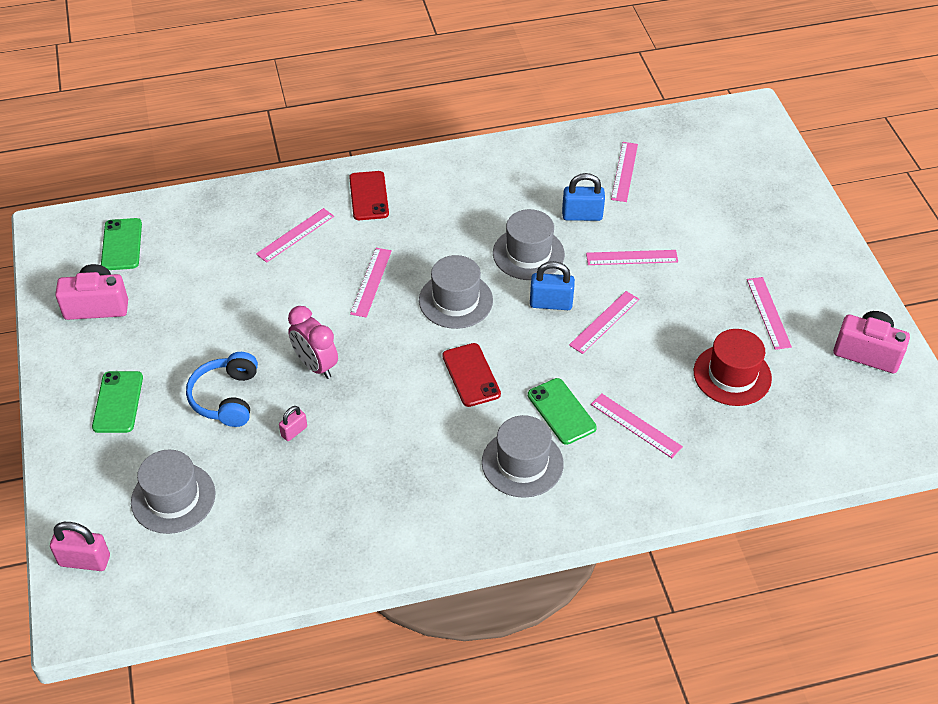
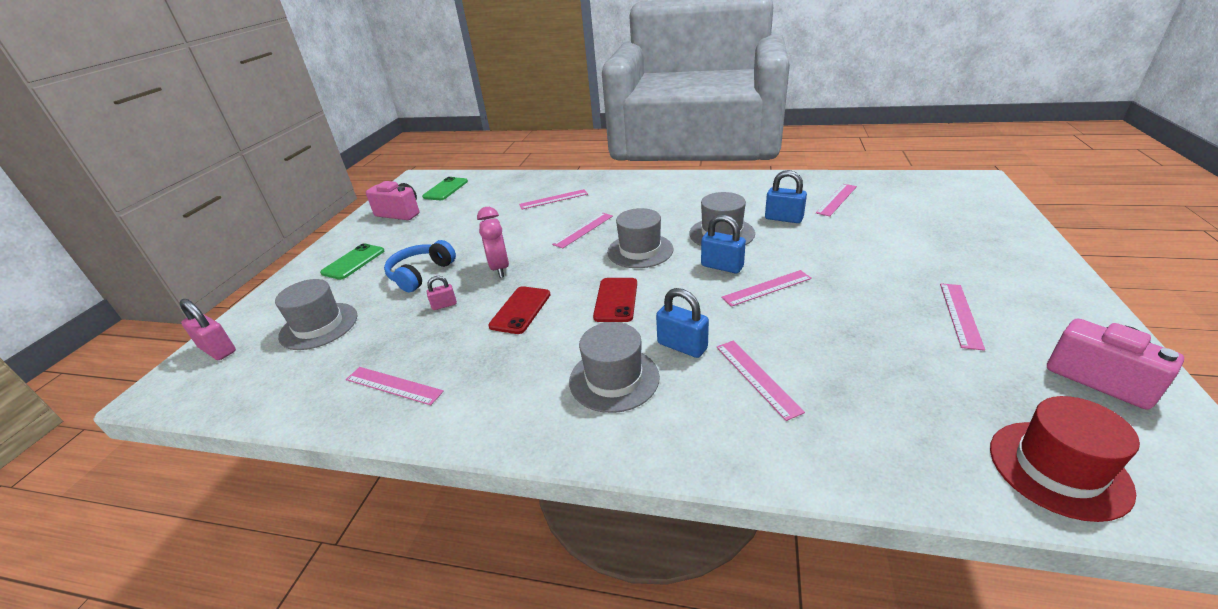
camera: 30 degrees right, 15 degrees down
red phone [349,171,389,220] -> red phone moved to [488,286,550,334]
green phone [528,378,597,445] -> blue padlock [656,288,709,358]
pink ruler [586,250,678,265] -> pink ruler moved to [346,367,444,405]
red hat [694,329,772,406] -> red hat moved to [990,396,1140,522]

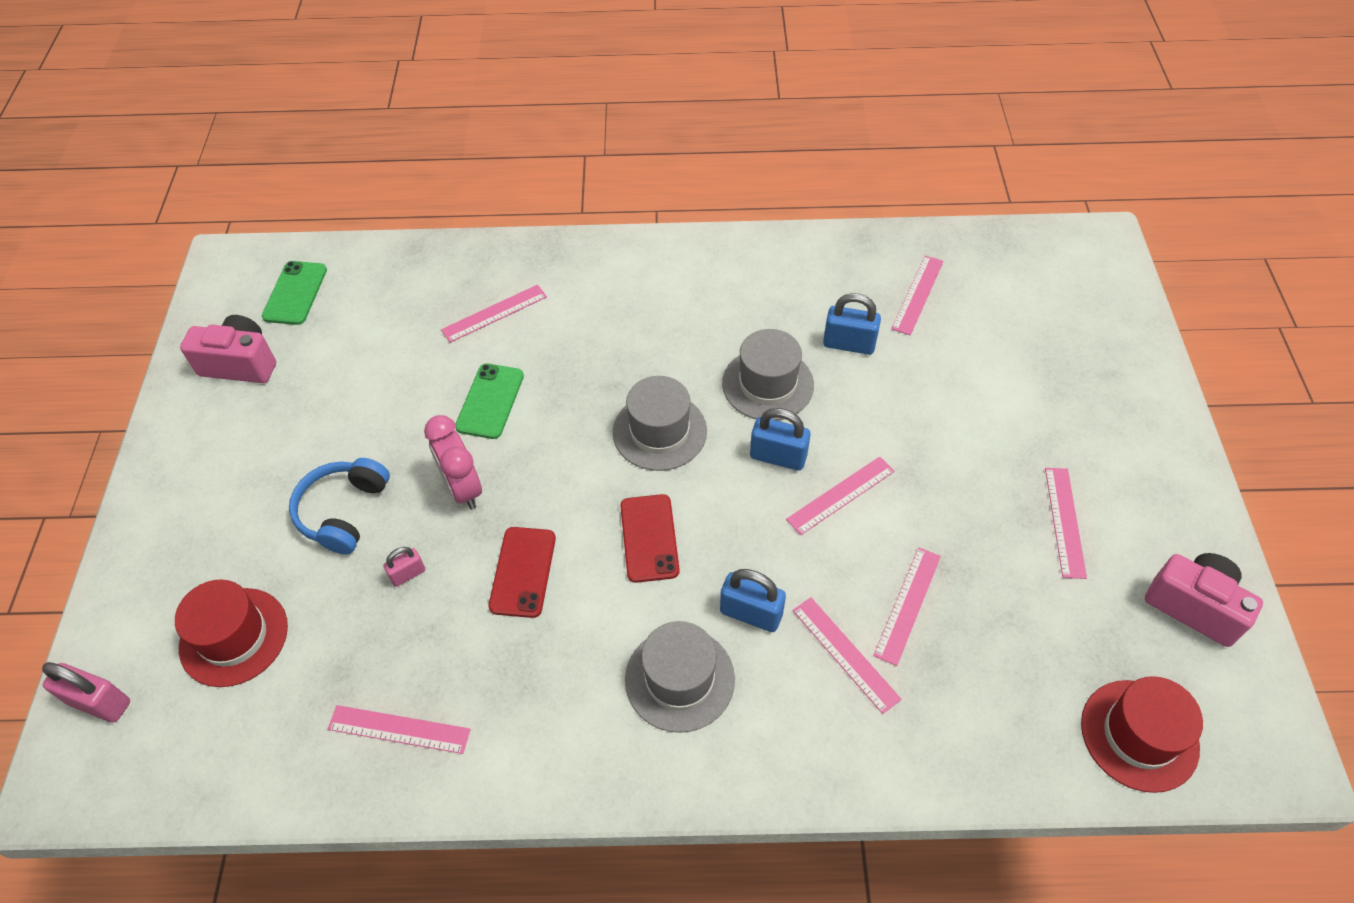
camera: 15 degrees left, 20 degrees up
grey hat [275,279,357,350] -> red hat [175,579,288,687]
green phone [320,243,384,280] -> green phone moved to [456,363,524,439]
pink ruler [552,213,613,249] -> pink ruler moved to [873,547,941,666]

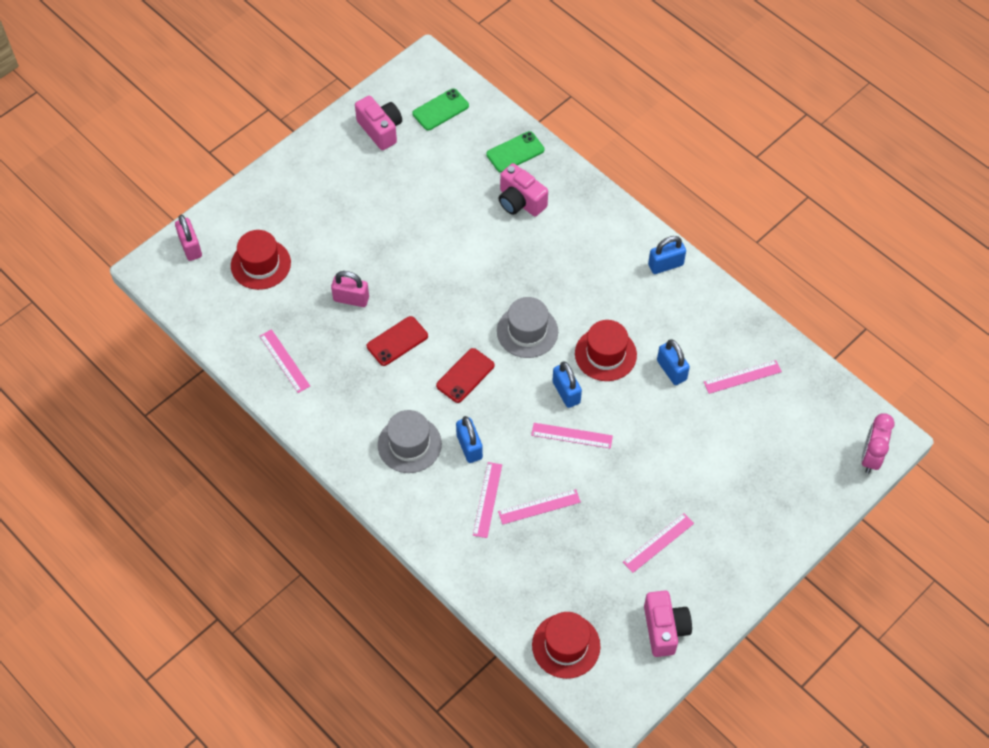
camera: 45 degrees right, 5 degrees up
blue headphones [289,458,390,554] -> none
pink padlock [383,547,425,587] -> pink padlock [331,271,369,307], size x1.69
pink clock [424,415,482,510] -> pink clock moved to [861,413,895,473]
pink ruler [441,285,547,343] -> pink camera [499,163,548,217]
green phone [456,363,524,439] -> green phone moved to [486,131,544,173]
grey hat [722,329,814,421] -> red hat [575,320,637,381]
none -> blue padlock [648,236,686,274]

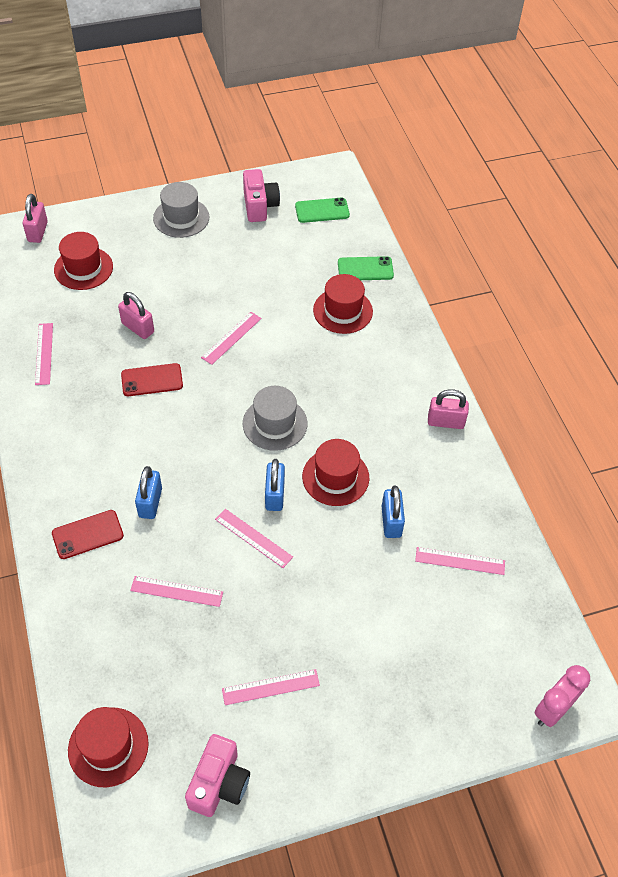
camera: 25 degrees right, 5 degrees down
grey hat [378,410,442,473] -> grey hat moved to [153,182,209,238]
red phone [436,348,495,403] -> red phone moved to [52,510,124,559]
pink ruler [473,462,502,538] -> pink ruler moved to [201,312,262,365]
pink camera [499,163,548,217] -> red hat [313,274,373,334]
blue padlock [648,236,686,274] -> pink padlock [428,389,469,429]

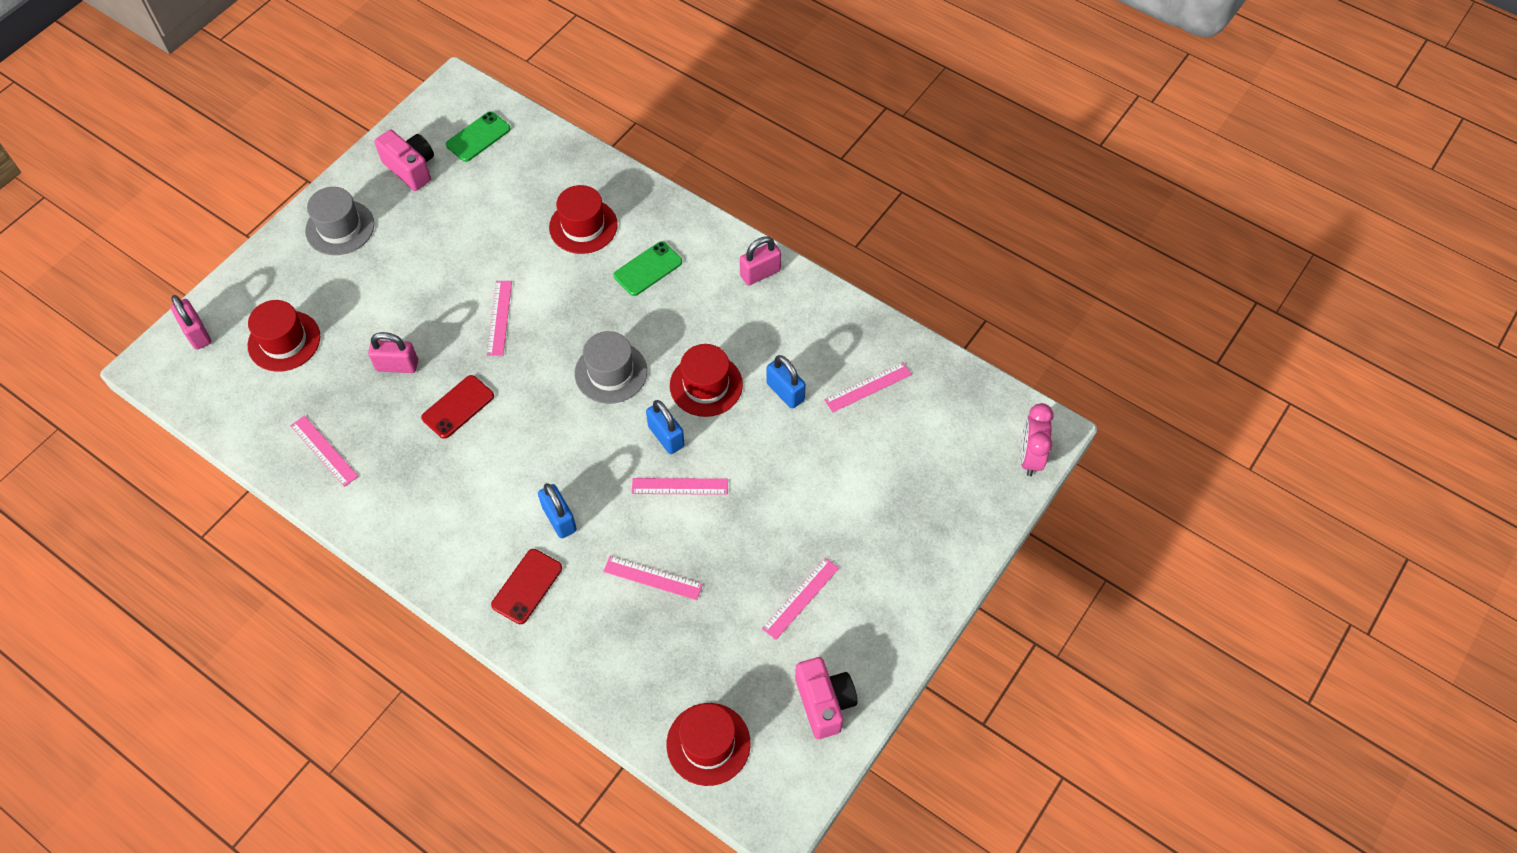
camera: 35 degrees left, 5 degrees up
pink ruler [130,576,223,607] -> pink ruler turned 45 degrees clockwise [603,556,703,600]
green phone [338,256,394,280] -> green phone moved to [614,241,682,296]

